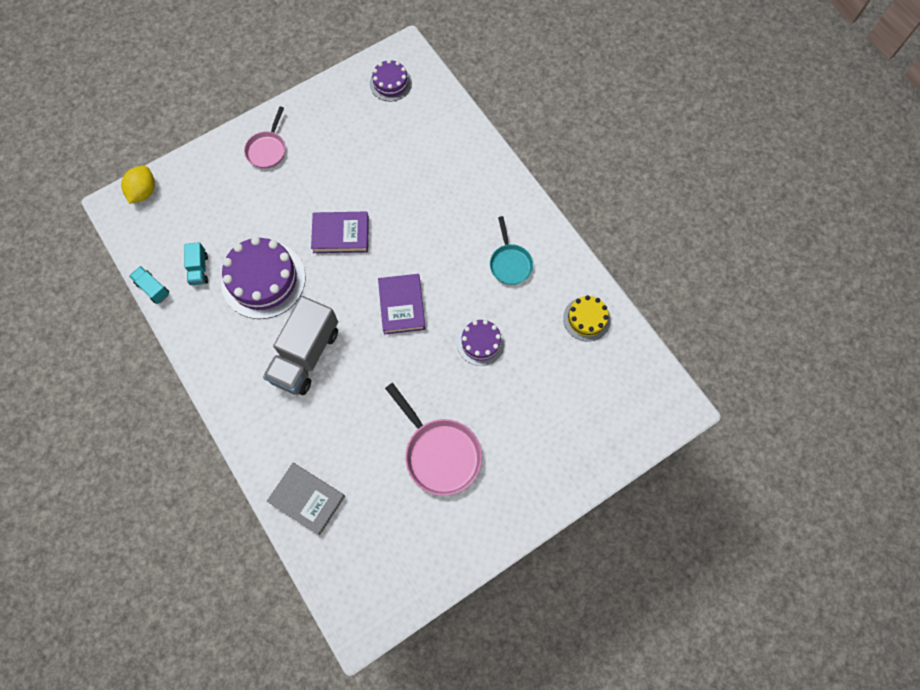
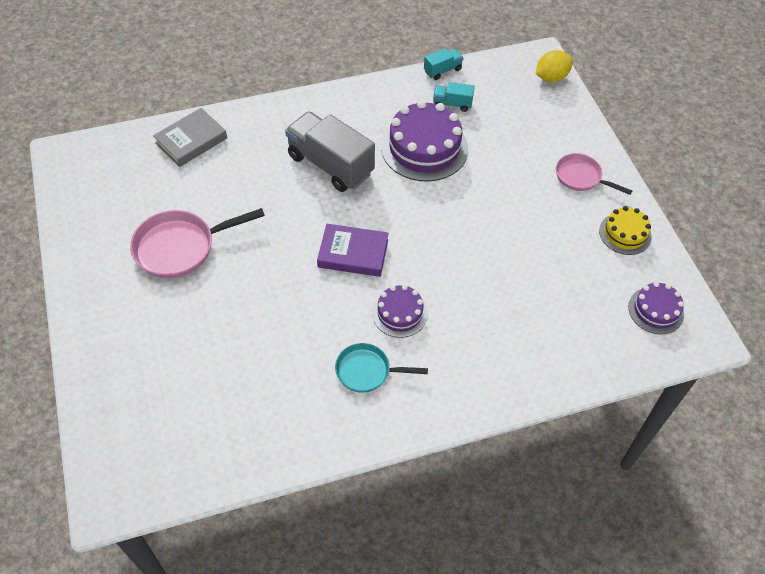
camera: 105 degrees right, 15 degrees down
yellow lemon [121,166,155,204] -> yellow lemon turned 60 degrees counterclockwise [535,50,573,82]
purple book [311,211,369,253] -> none
purple cake [457,320,505,366] -> purple cake moved to [372,285,428,338]
yellow cake [563,295,611,342] -> yellow cake moved to [599,206,652,255]

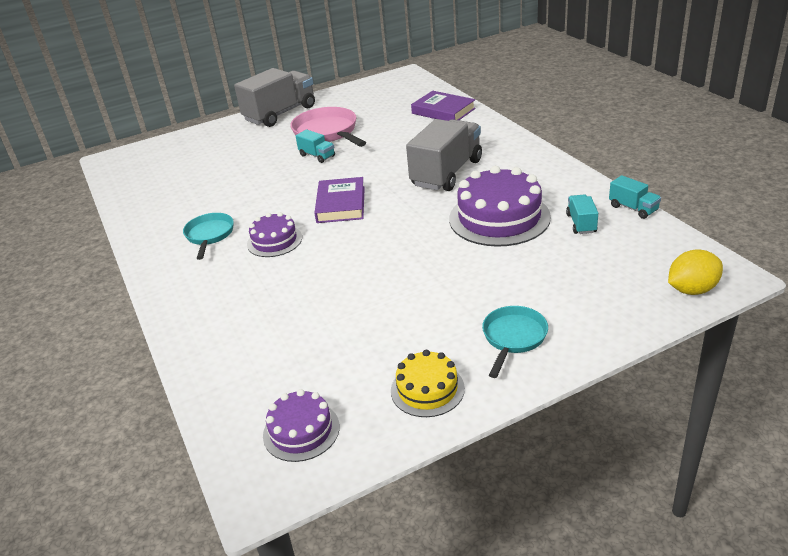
camera: 85 degrees right, 20 degrees down
grey book [153,108,227,167] -> purple book [411,91,476,121]
yellow lemon [535,50,573,82] -> yellow lemon turned 75 degrees counterclockwise [668,249,723,295]
pink pan [556,153,632,195] -> turquoise pan [482,306,548,378]
none -> grey truck [234,68,315,127]
none -> turquoise truck [296,130,335,163]

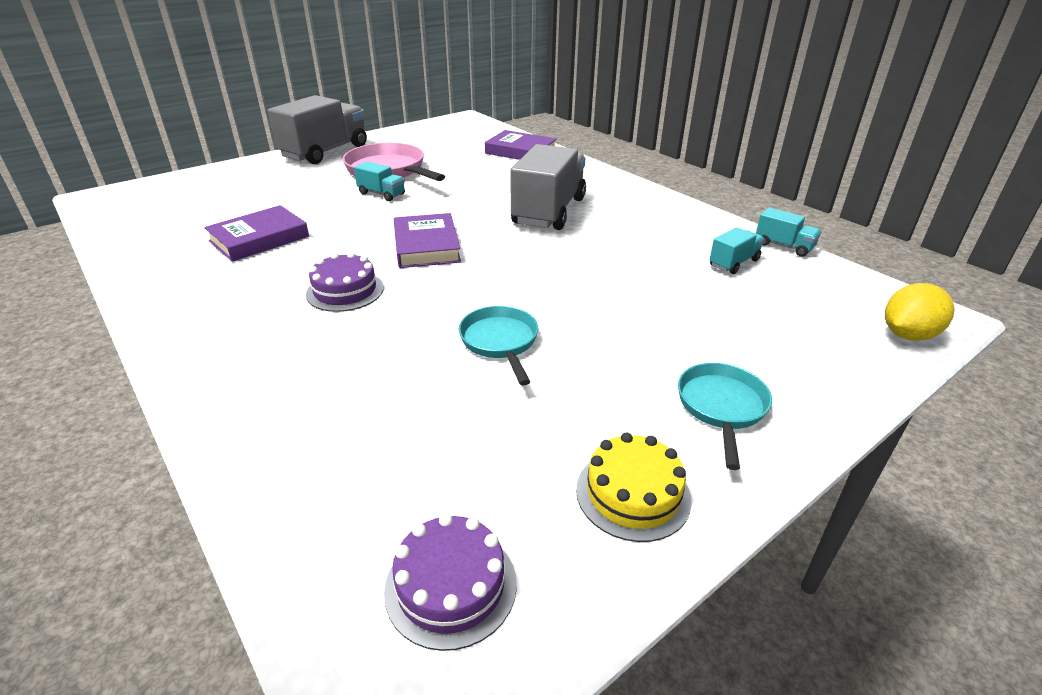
camera: 15 degrees left, 0 degrees up
turquoise pan [183,213,234,260] -> turquoise pan moved to [459,306,539,386]
purple cake [449,166,551,247] -> none
turquoise truck [566,194,598,234] -> turquoise truck turned 60 degrees clockwise [709,227,765,274]
none -> purple book [204,205,309,262]

